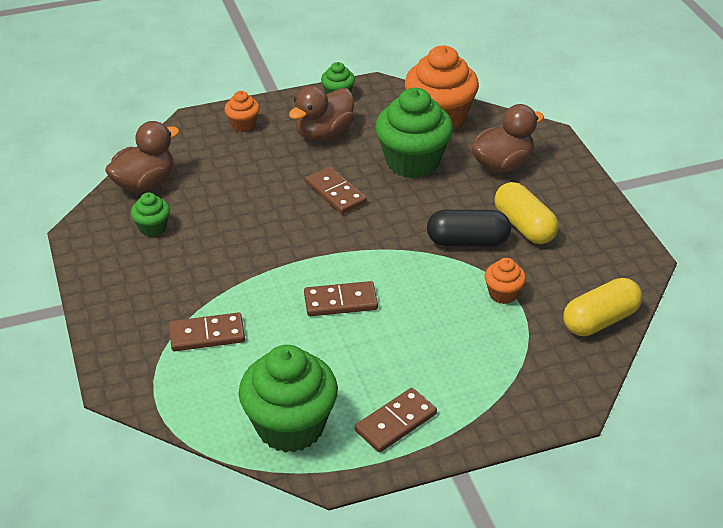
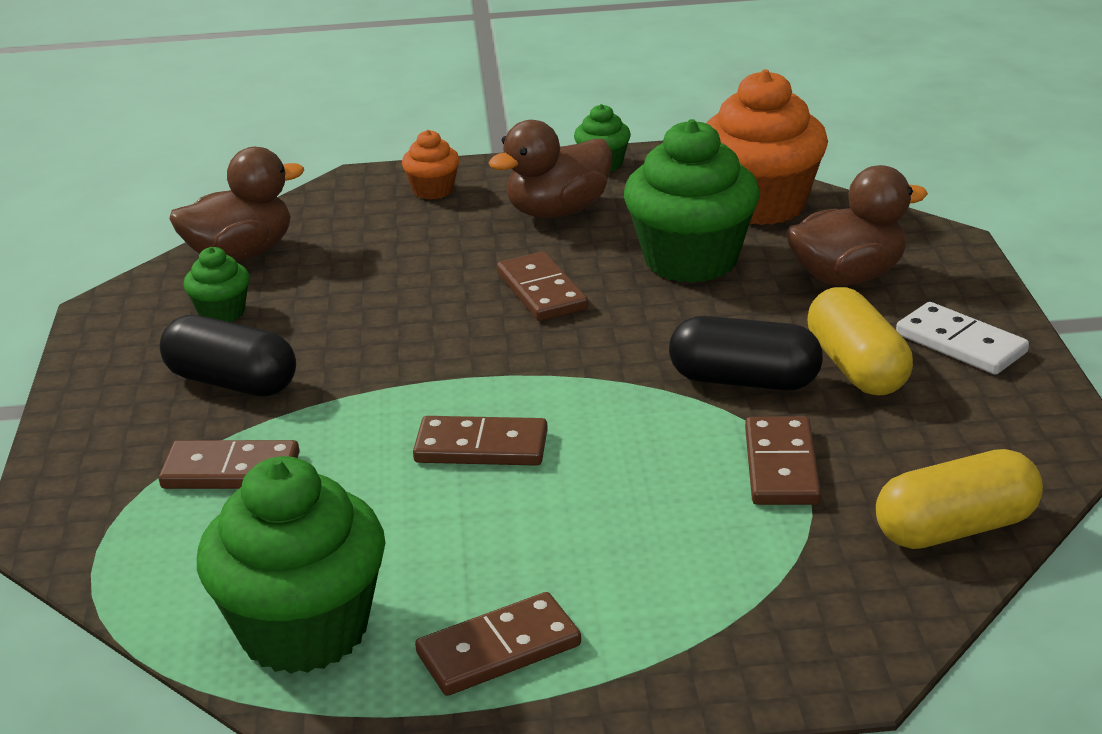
camera: 15 degrees right, 10 degrees down
orange cupcake [484,258,526,304] -> brown domino [745,416,821,505]
none -> black capsule [160,315,296,397]
none -> white domino [896,302,1029,375]

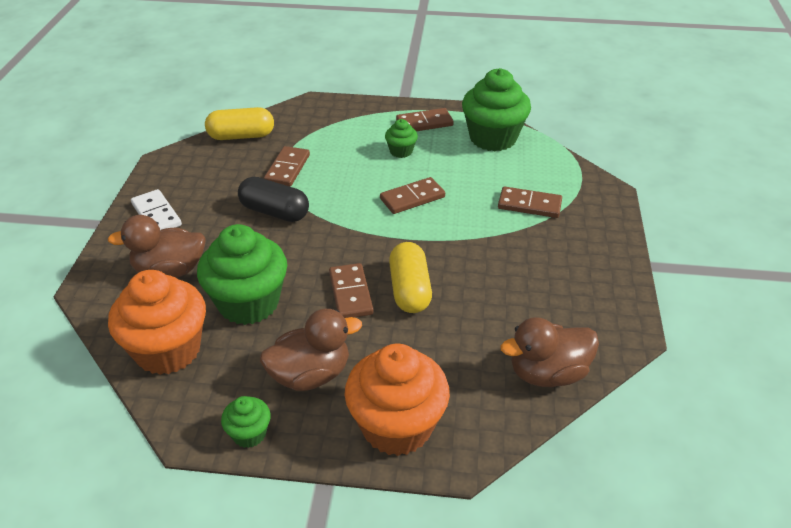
camera: 170 degrees left, 10 degrees up
black capsule [160,315,296,397] -> none
green cupcake [183,247,250,322] -> green cupcake moved to [385,119,418,158]
orange cupcake [402,130,460,200] -> orange cupcake [345,344,450,456], size x2.10
brown domino [413,416,548,466] -> brown domino turned 45 degrees counterclockwise [380,177,445,214]
yellow capsule [807,287,913,395] -> yellow capsule moved to [389,242,432,313]

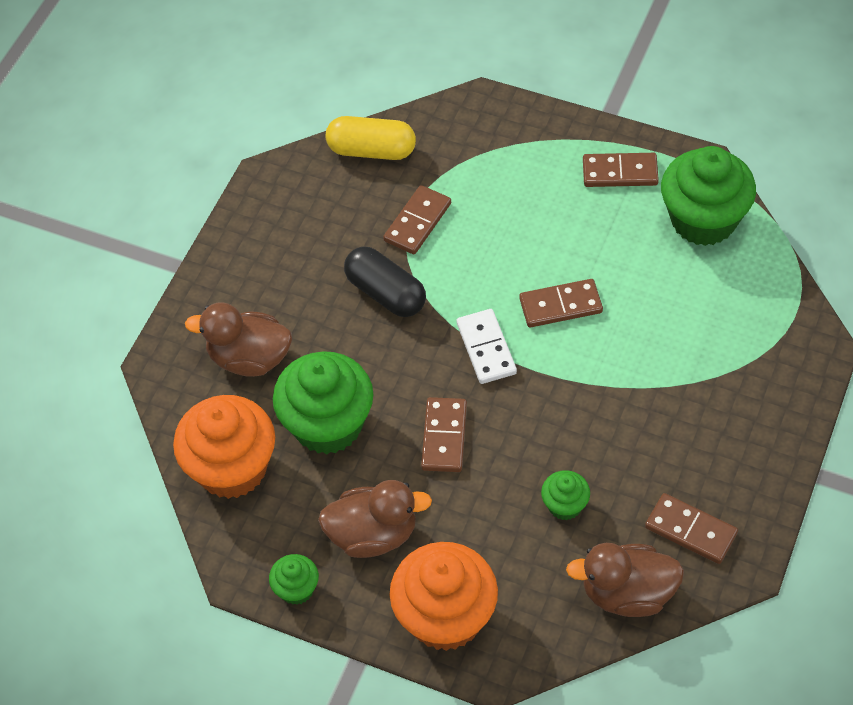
camera: 20 degrees right, 15 degrees up
white domino [131,189,182,230] -> white domino moved to [457,309,517,384]
green cupcake [385,119,418,158] -> green cupcake moved to [541,470,590,520]
yellow capsule [389,242,432,313] -> none
brown domino [498,186,562,218] -> brown domino moved to [645,493,738,564]

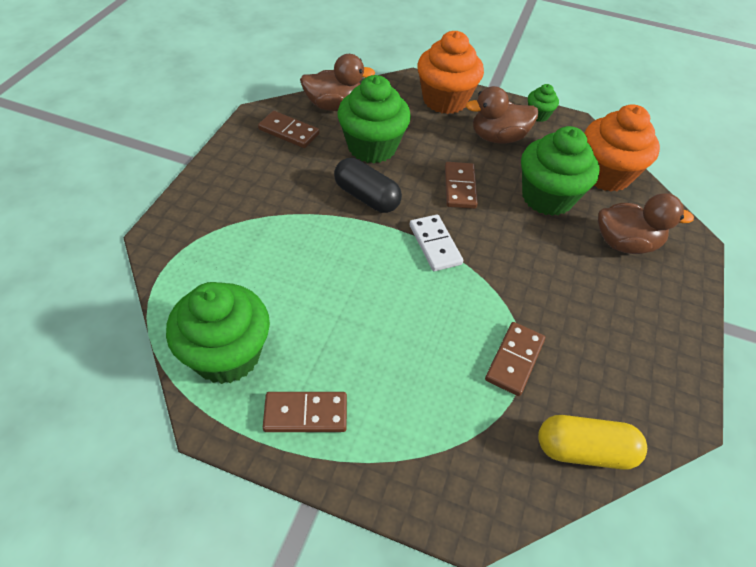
camera: 170 degrees right, 5 degrees down
black capsule [344,247,426,317] -> black capsule moved to [334,158,402,213]
brown domino [519,279,603,328] -> none
green cupcake [541,470,590,520] -> green cupcake [338,75,411,163], size x2.10

